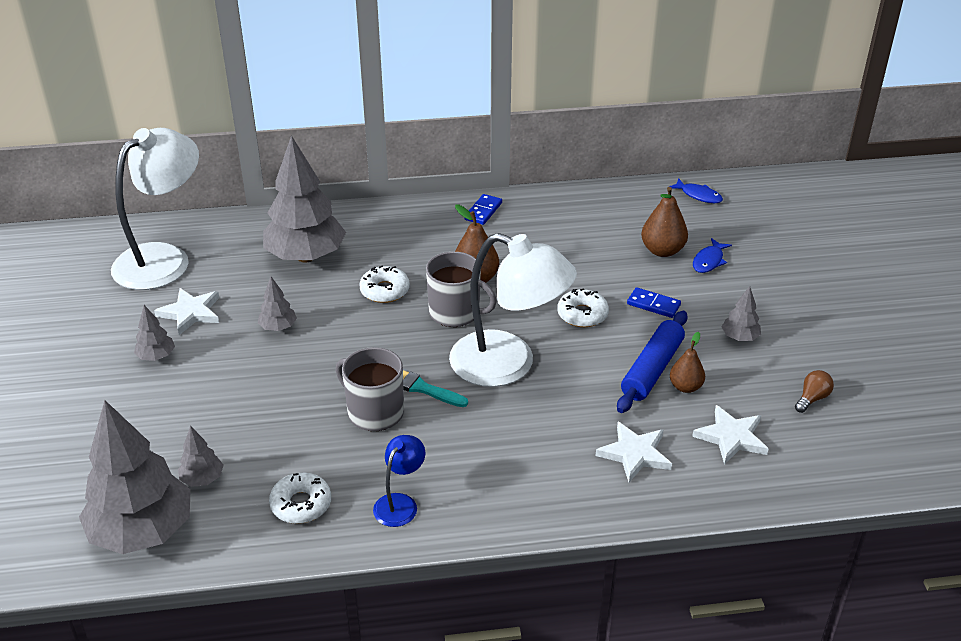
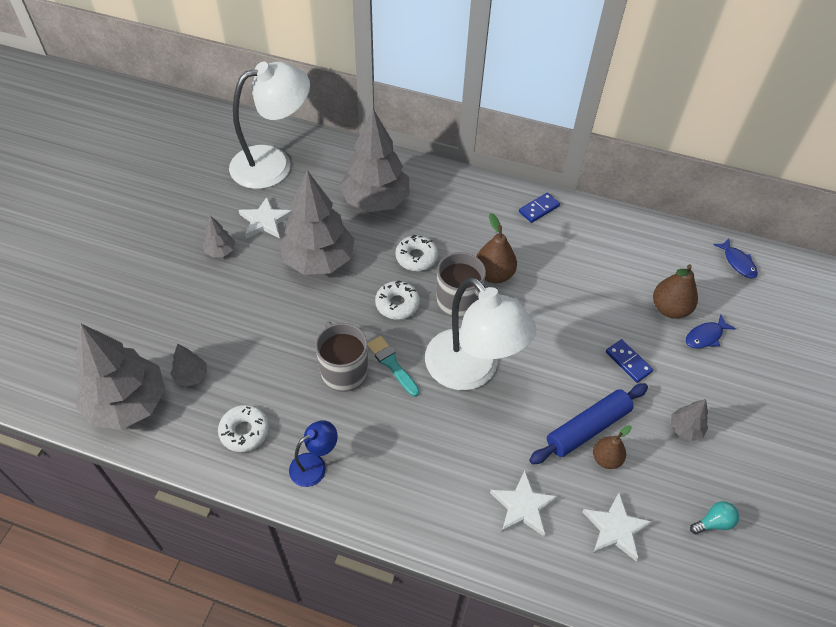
camera: 25 degrees right, 15 degrees up
grey tree [258,277,297,331] -> grey tree [279,170,355,275], size x2.30
white donut [557,288,609,327] -> white donut moved to [375,281,420,320]
brown light bulb [795,370,834,413] -> turquoise light bulb [690,501,739,534]

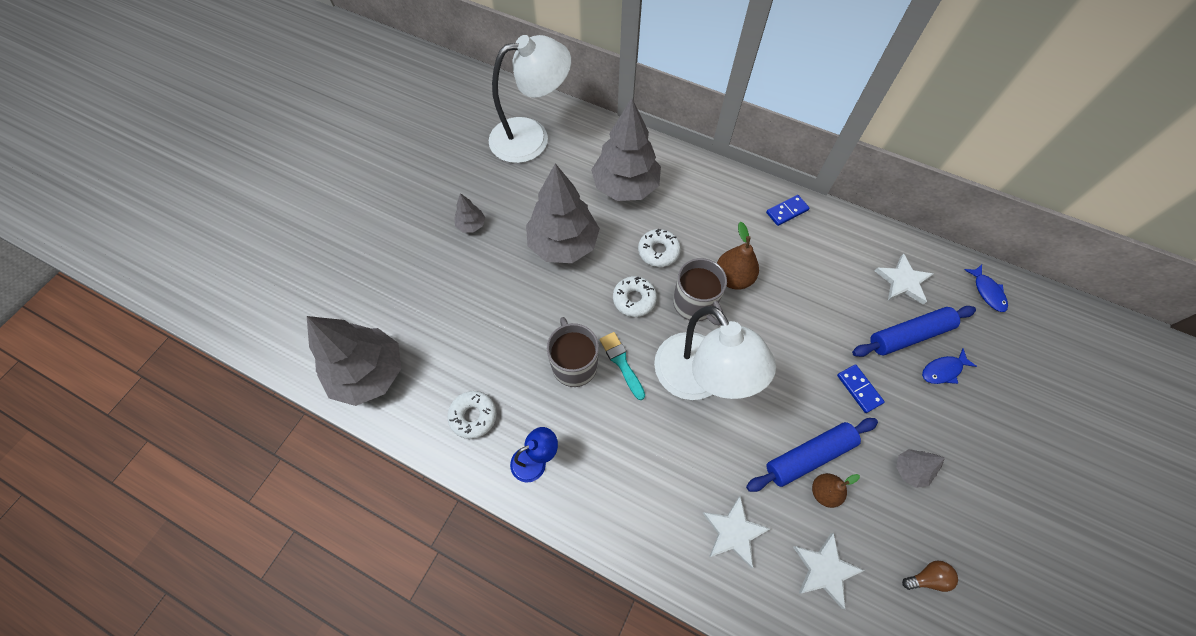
camera: 10 degrees right, 10 degrees up
grey tree [170,344,207,387] -> none
white star [239,197,292,238] -> white star moved to [875,254,933,305]
brown pear [653,264,698,319] -> blue rolling pin [852,306,976,357]
turquoise light bulb [690,501,739,534] -> brown light bulb [902,561,958,592]

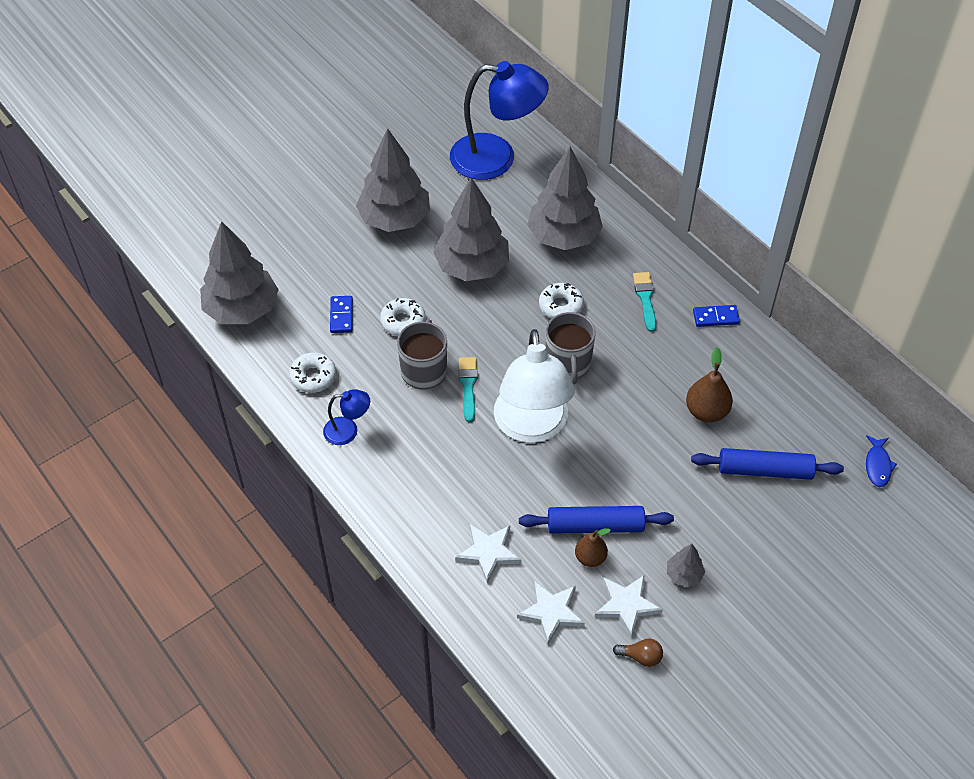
camera: 25 degrees right, 10 degrees down
grey tree [454,193,485,232] -> grey tree [356,128,430,232], size x2.30
white lamp [489,35,571,163] -> blue lamp [450,61,549,180]
white donut [613,276,657,317] -> white donut moved to [380,298,426,336]
brown pear [717,222,759,290] -> brown pear moved to [686,347,733,422]
blue domino [837,364,885,413] -> blue domino moved to [330,296,353,333]
white star [875,254,933,305] -> white star moved to [595,575,663,637]
blue fish [922,349,977,384] -> none
none -> turquoise brush [633,272,656,332]

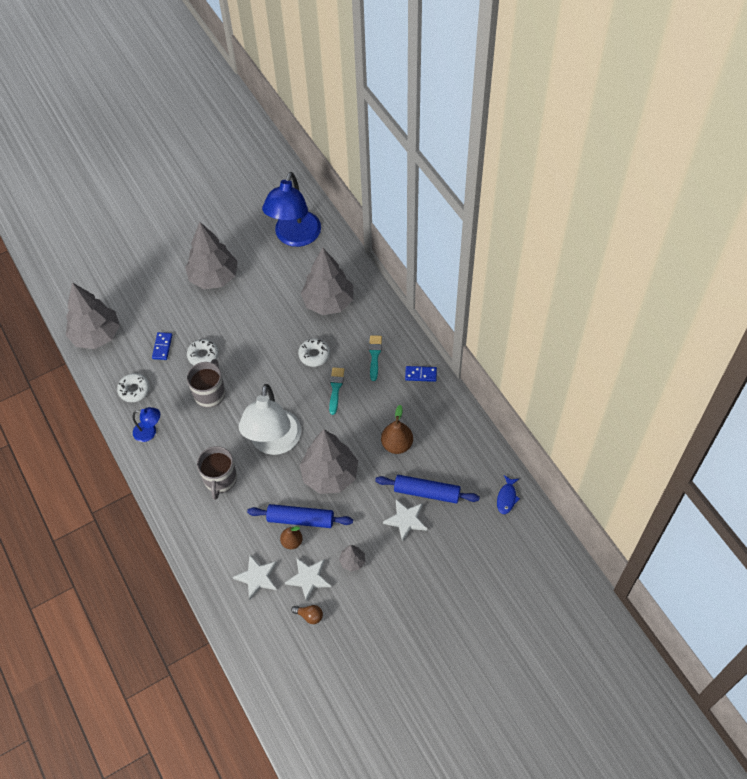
camera: 10 degrees right, 5 degrees up
grey tree [433,178,509,281] -> grey tree moved to [300,430,358,494]
blue lamp [450,61,549,180] -> blue lamp turned 90 degrees clockwise [262,172,321,247]
white star [455,524,522,584] -> white star moved to [383,499,427,542]
turquoise brush [459,357,478,422] -> turquoise brush moved to [329,367,344,415]
grey mug [546,312,596,384] -> grey mug moved to [197,446,237,500]

